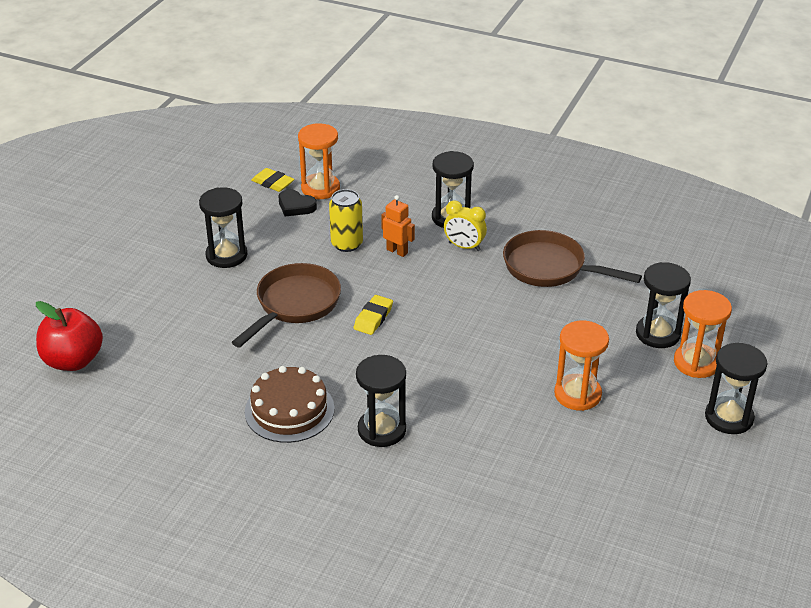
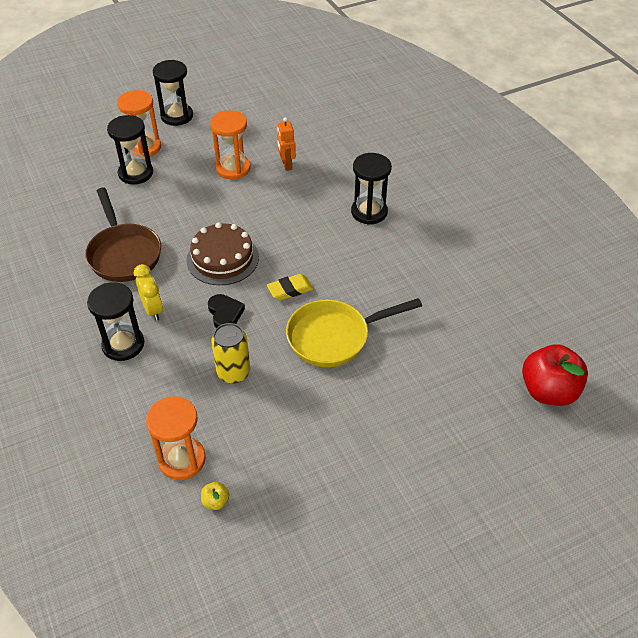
camera: 140 degrees left, 10 degrees up
black hourglass [199,187,247,268] -> none
brown pan [232,263,341,347] -> yellow pan [286,298,422,367]
brown cake [245,366,335,443] -> brown cake moved to [186,222,259,285]
yellow eraser [251,168,295,192] -> yellow apple [201,482,229,510]
black heart [279,189,317,216] -> black heart moved to [208,294,245,328]
orange robot [381,195,415,257] -> orange robot moved to [277,117,296,171]

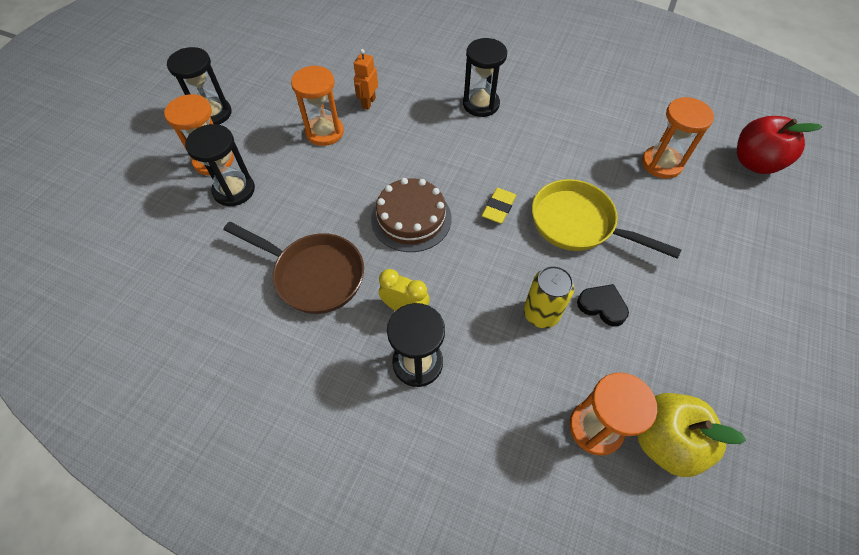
camera: 40 degrees left, 10 degrees up
yellow apple [201,482,229,510] -> yellow apple [637,393,746,477], size x2.42
black heart [208,294,245,328] -> black heart moved to [577,284,629,327]
orange robot [277,117,296,171] -> orange robot turned 75 degrees clockwise [354,49,378,110]
yellow pan [286,298,422,367] -> yellow pan turned 90 degrees clockwise [532,179,681,259]
none -> orange hourglass [642,97,714,179]

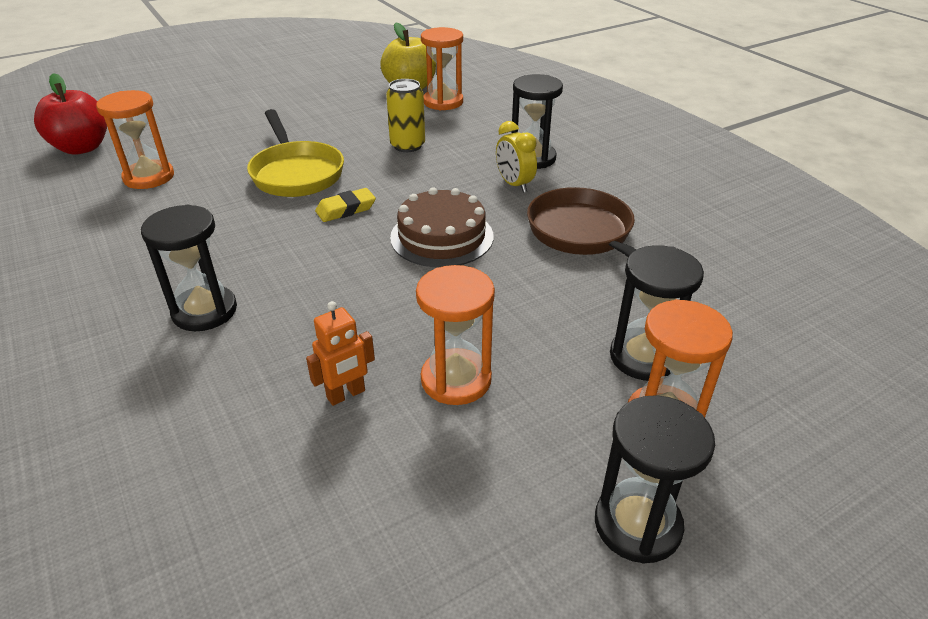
camera: 145 degrees left, 20 degrees down
black heart [577,284,629,327] -> none

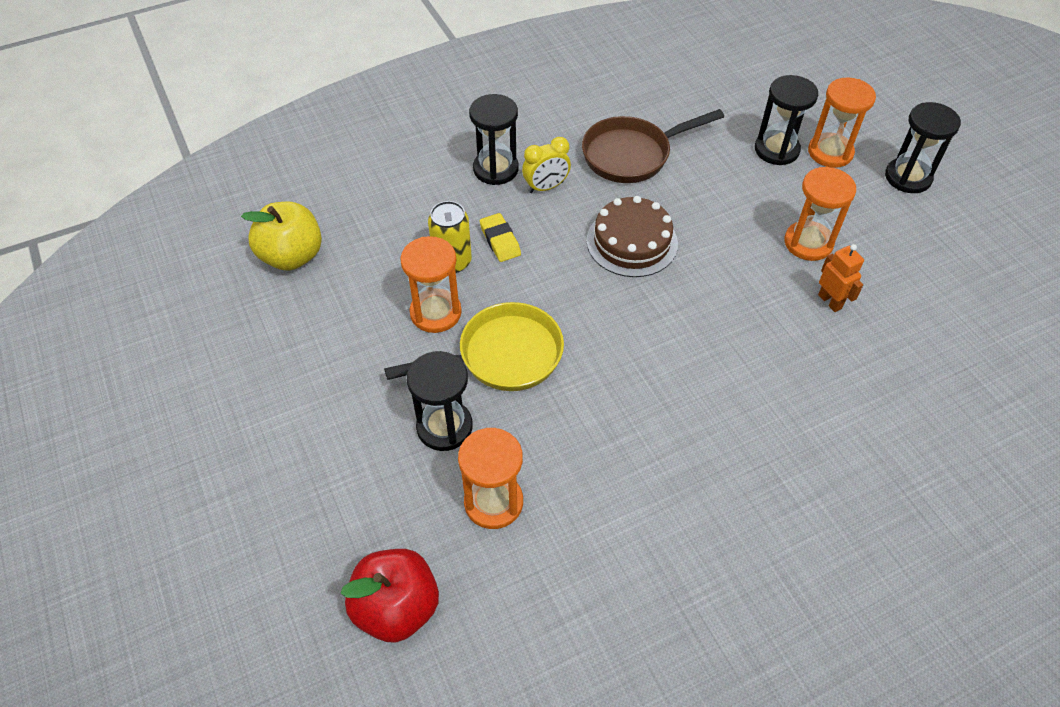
camera: 85 degrees left, 15 degrees up
black hourglass [141,205,237,331] -> black hourglass moved to [407,351,473,451]
yellow eraser [315,188,376,222] -> yellow eraser moved to [480,213,521,262]
orange hourglass [421,27,463,110] -> orange hourglass moved to [400,236,462,333]

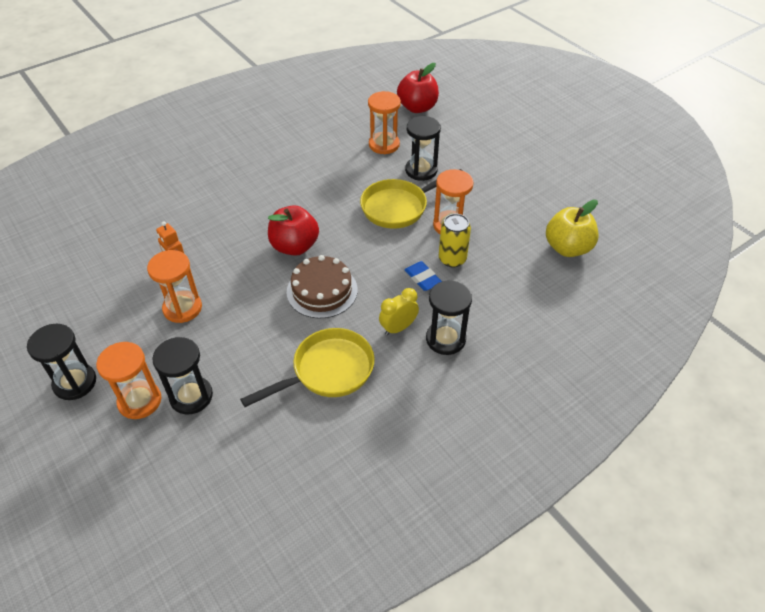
camera: 170 degrees right, 5 degrees down
yellow eraser [480,213,521,262] -> blue eraser [404,261,442,291]
brown pan [582,109,724,183] -> yellow pan [240,328,375,407]
none -> red apple [268,205,319,256]

